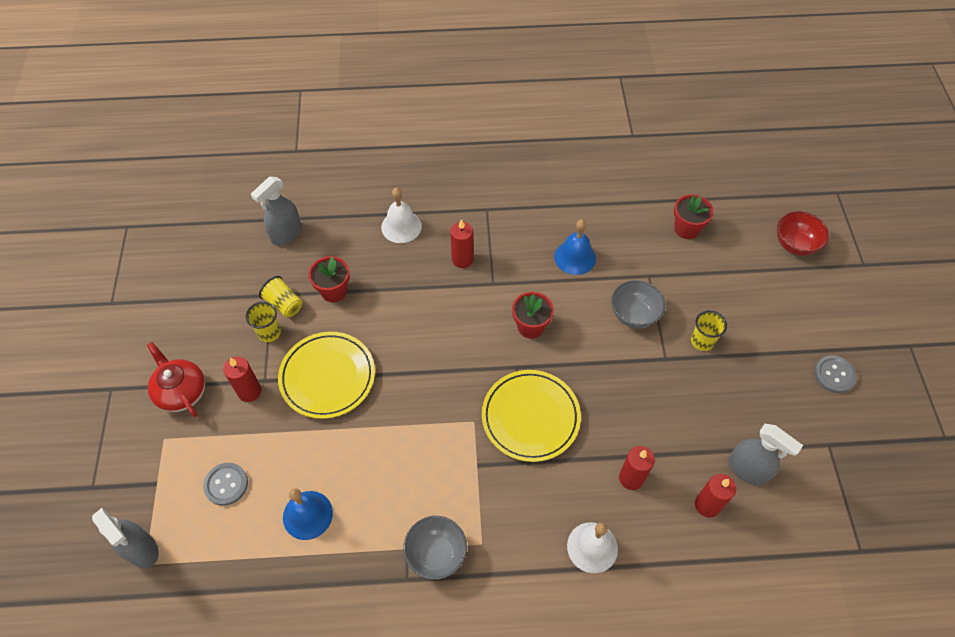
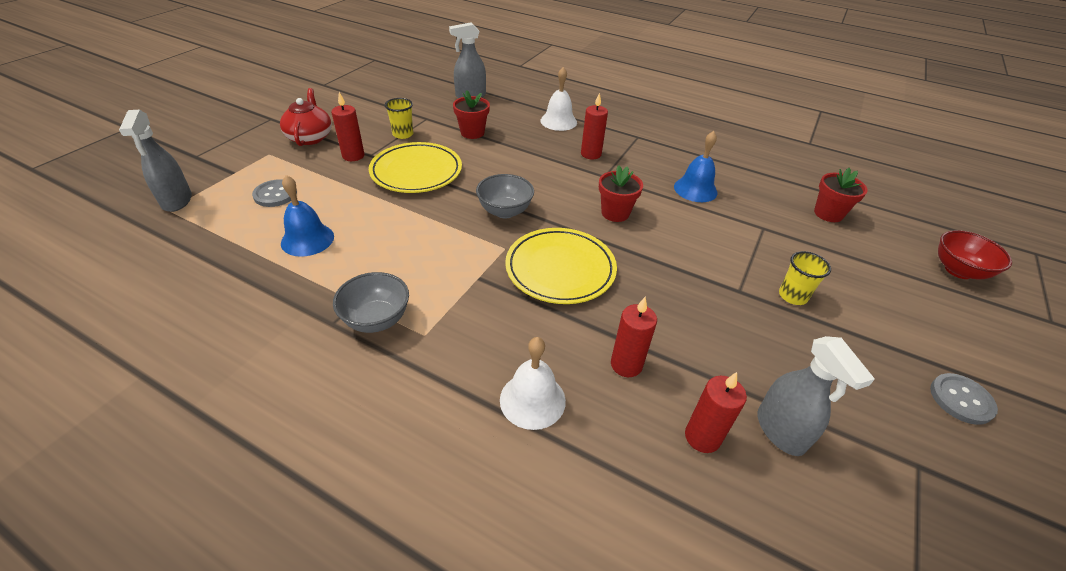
camera: 30 degrees right, 15 degrees down
yellow cup [259,276,302,317] -> none
grey bowl [611,280,665,328] -> grey bowl moved to [476,174,534,219]

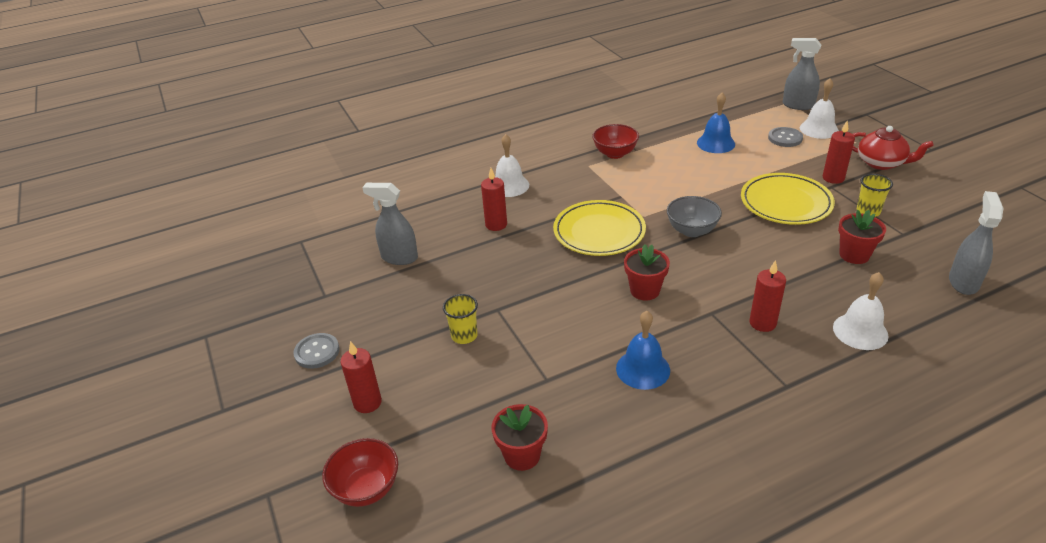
camera: 130 degrees right, 5 degrees down
grey bowl [333,272,409,333] -> red bowl [592,124,639,159]
red candle [685,372,747,453] -> red candle moved to [341,341,382,413]
none -> white bell [800,78,839,139]

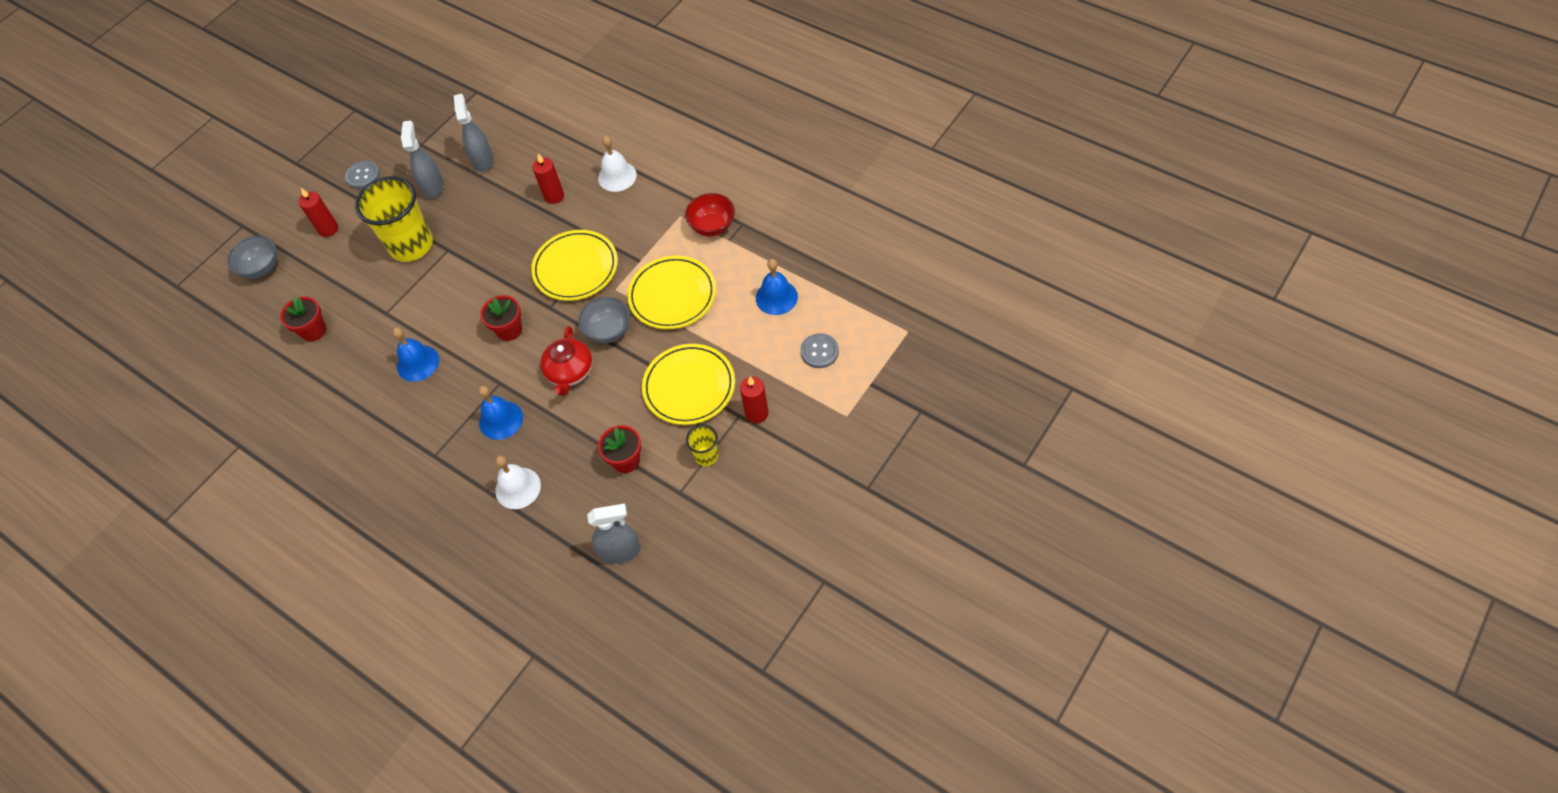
camera: 65 degrees right, 20 degrees up
red bowl [322,438,398,507] -> grey bowl [227,236,277,279]
yellow cup [443,294,478,344] -> yellow cup [355,176,433,262], size x2.15
red candle [749,260,786,332] -> blue bell [478,386,523,440]
grey spray bottle [783,38,821,110] -> grey spray bottle moved to [401,121,443,199]
white bell [800,78,839,139] -> none
red teapot [852,126,933,170] -> red teapot moved to [540,326,592,396]
none -> yellow plate [627,256,716,329]

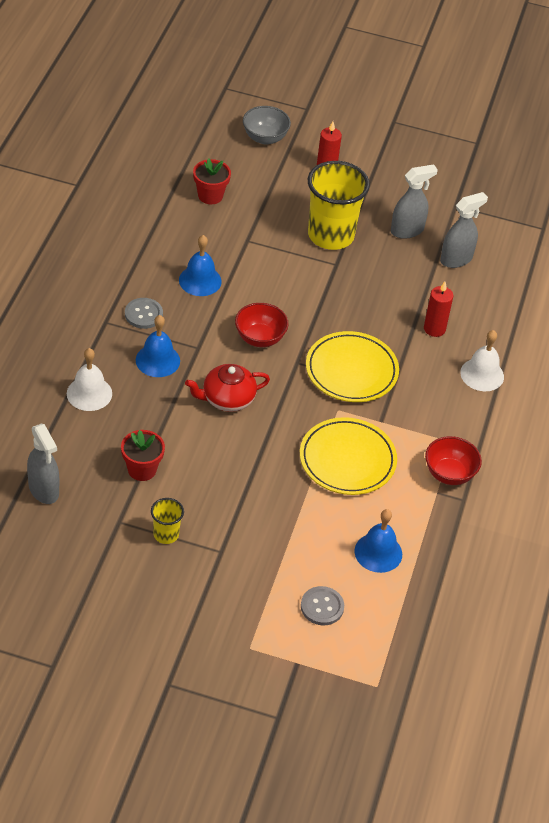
camera: 60 degrees right, 10 degrees down
grey button [345,161,380,189] -> grey button moved to [125,298,163,329]
red flower pot [480,295,522,341] -> red bowl [235,303,289,347]
grey bowl [578,297,630,344] -> none
yellow plate [642,344,735,425] -> none
red candle [740,377,768,423] -> none

